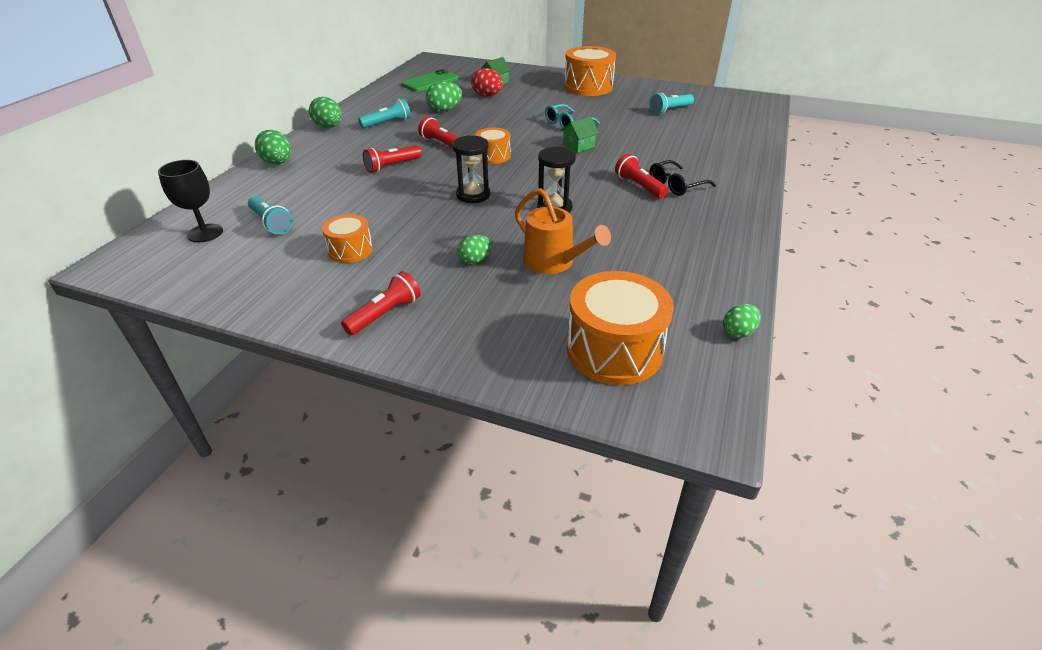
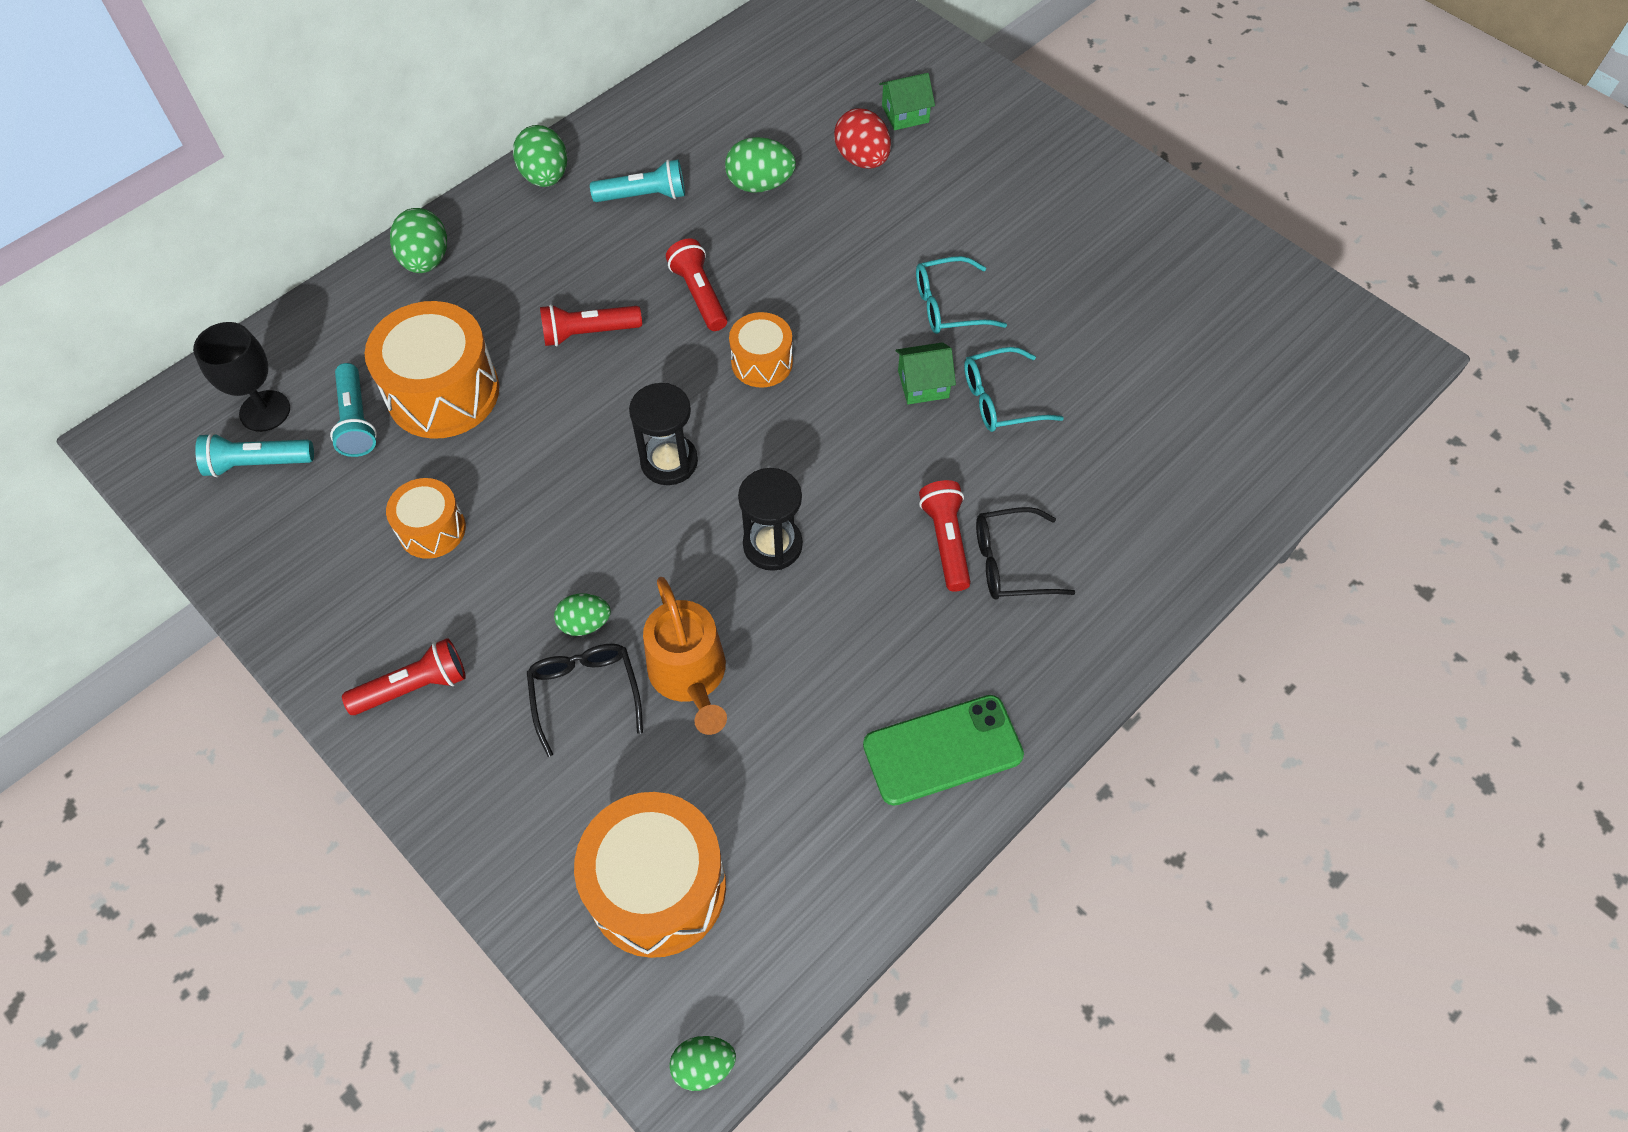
camera: 25 degrees right, 20 degrees up
green phone [401,69,459,92] -> green phone moved to [863,695,1024,806]
orange drum [564,46,616,96] -> orange drum moved to [365,301,500,439]
turquoise flashlight [650,93,694,114] -> turquoise flashlight moved to [195,433,314,477]
green egg [723,304,761,338] -> green egg moved to [669,1036,736,1091]
none -> black glasses [527,644,643,757]
none -> turquoise glasses [964,347,1064,432]

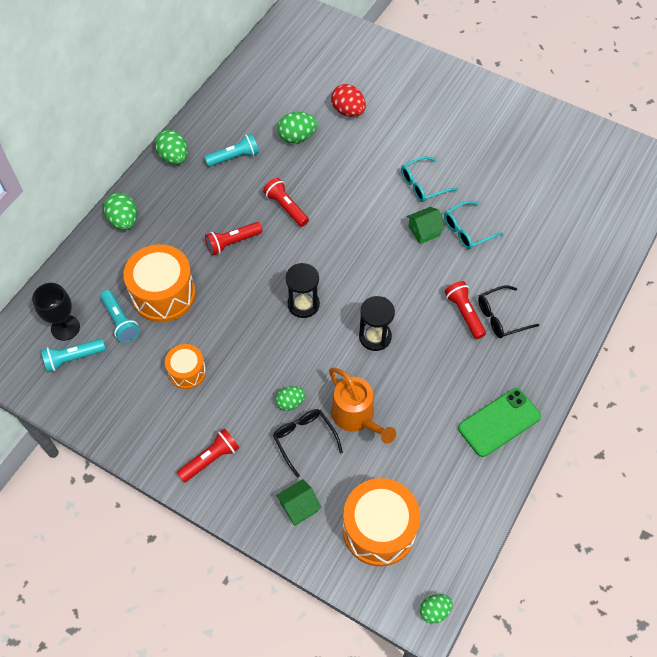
camera: 15 degrees left, 0 degrees up
orange drum [729,312,793,388] -> none
green house [879,73,935,130] -> green house moved to [276,479,322,526]

